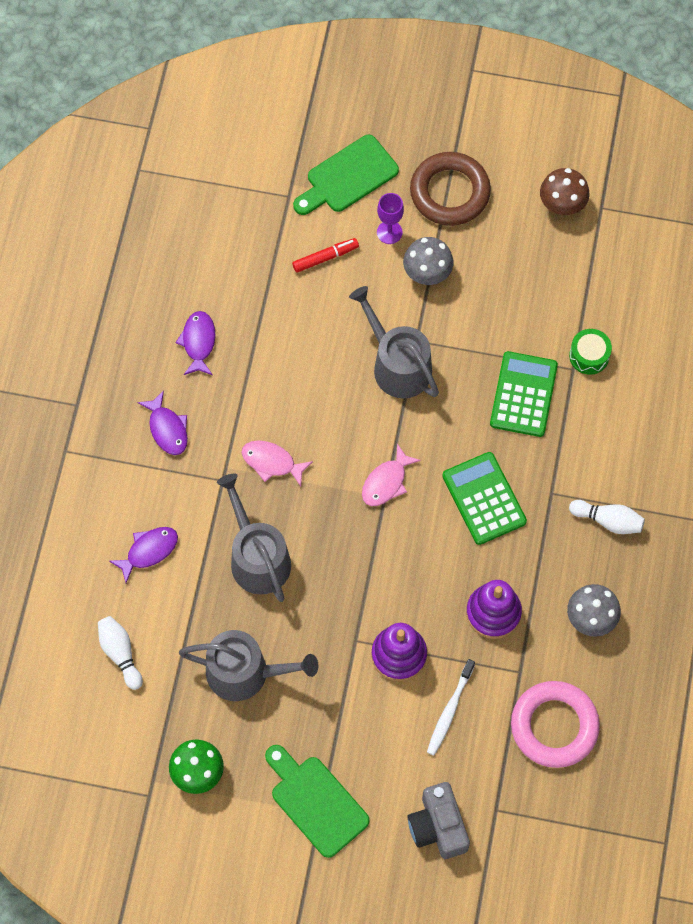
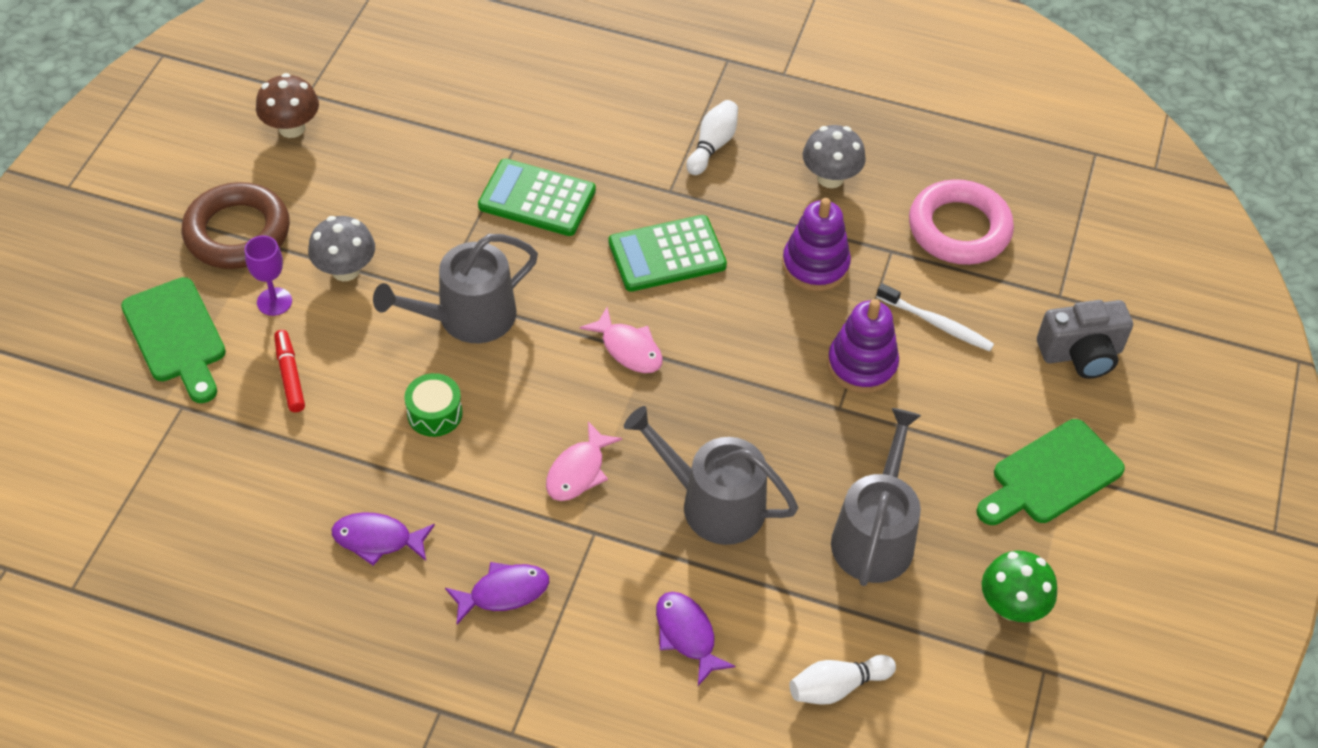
camera: 85 degrees left, 15 degrees down
grey watering can [217,474,291,602] -> grey watering can turned 45 degrees clockwise [624,406,798,545]
green drum [569,329,612,375] -> green drum moved to [404,373,463,437]

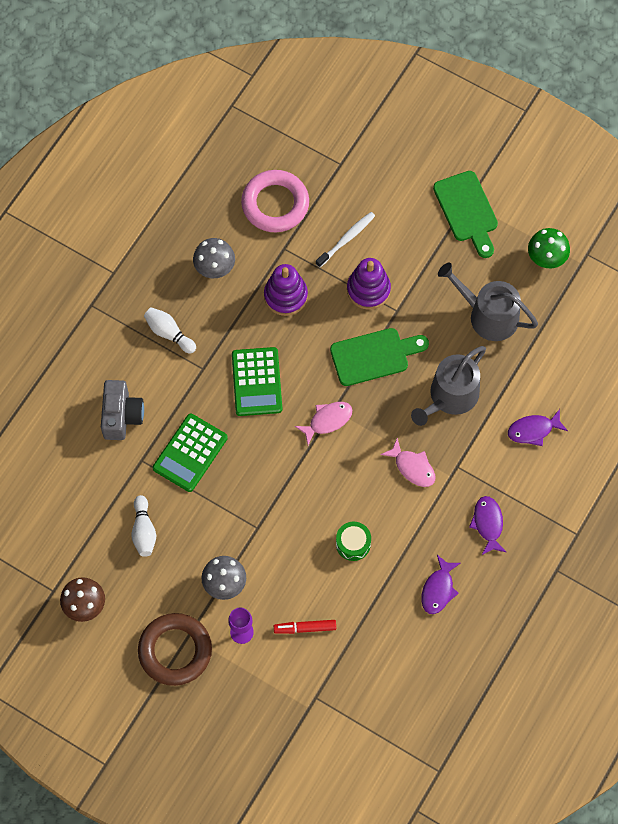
camera: 75 degrees left, 15 degrees up
green cutting board [121,277,226,403] -> green cutting board moved to [330,328,429,386]
grey watering can [373,234,538,343] -> none
white bowling pin [789,655,896,705] -> white bowling pin moved to [132,495,156,557]
grey camera [1037,300,1133,379] -> grey camera moved to [101,380,144,440]

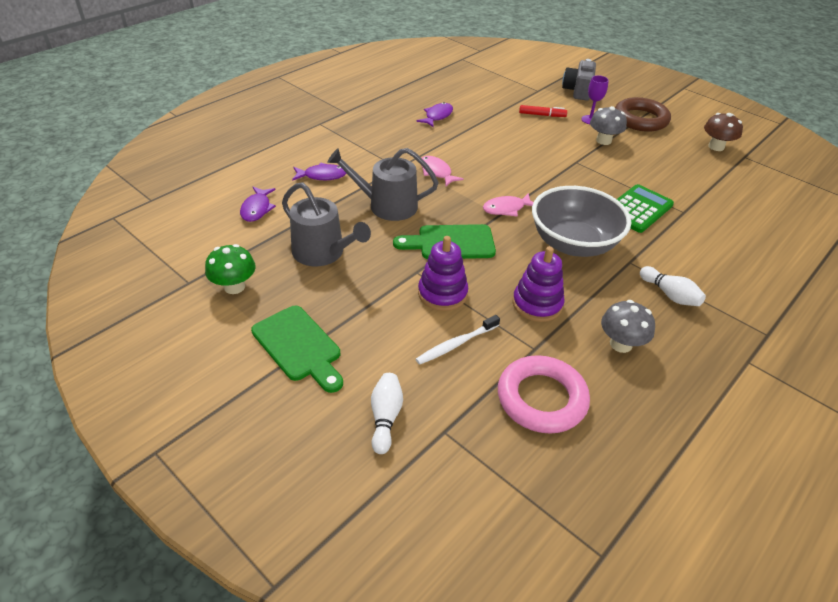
camera: 170 degrees left, 25 degrees down
grey camera [101,380,144,440] -> grey camera moved to [562,59,596,101]
white bowling pin [132,495,156,557] -> white bowling pin moved to [371,373,403,454]
green calculator [232,347,282,416] -> grey bowl [532,186,631,257]
green drum [336,522,371,561] -> none
grey watering can [411,346,486,426] -> grey watering can turned 135 degrees counterclockwise [327,148,439,221]
green cutting board [433,171,498,258] -> green cutting board turned 150 degrees clockwise [251,306,343,393]
purple fish [469,496,506,555] -> purple fish moved to [240,187,276,222]

